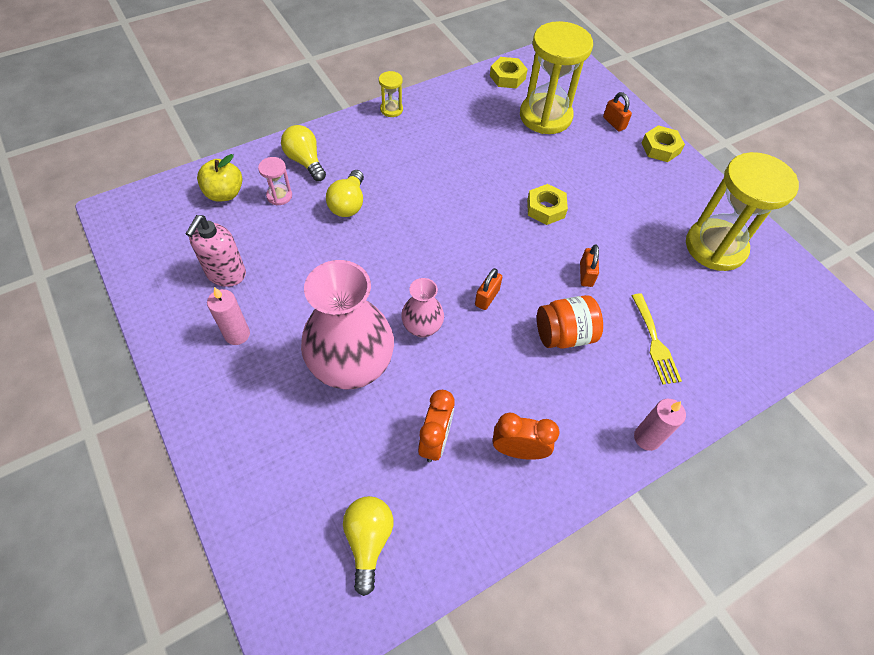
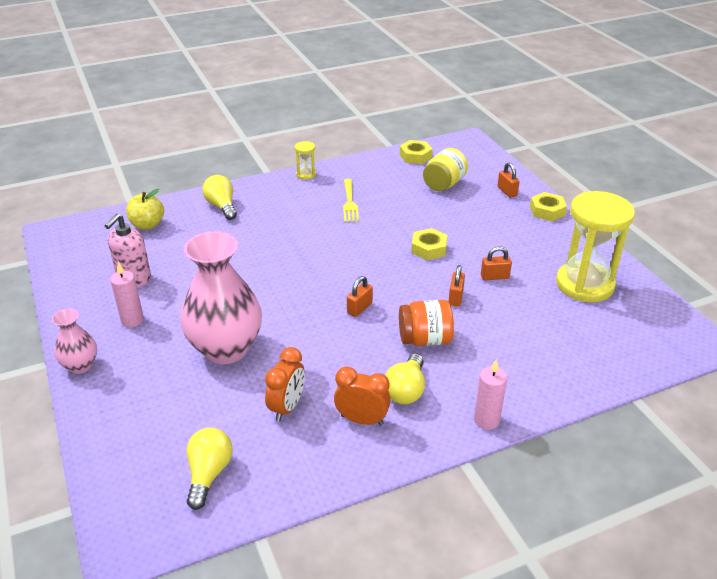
camera: 10 degrees right, 20 degrees down
pink hourglass [258,157,292,205] -> none
yellow light bulb [326,170,364,217] -> yellow light bulb moved to [385,354,425,404]
pink vase [401,278,444,338] -> pink vase moved to [52,308,97,374]
yellow hourglass [520,21,593,134] -> yellow jar [423,148,468,191]
yellow fork [632,294,682,385] -> yellow fork moved to [343,179,359,222]
none -> orange padlock [481,246,512,280]

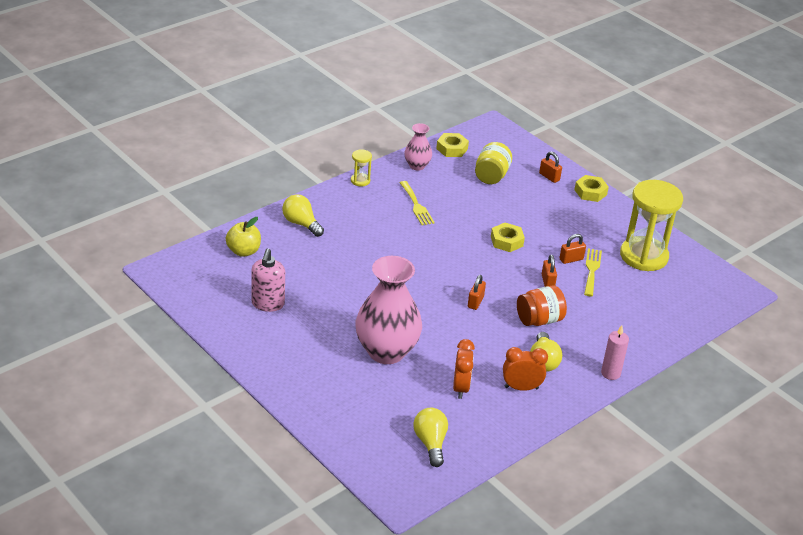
camera: 20 degrees left, 0 degrees up
pink vase [52,308,97,374] -> pink vase moved to [404,123,432,171]
pink candle [110,262,144,328] -> none
none -> yellow fork [584,248,602,296]

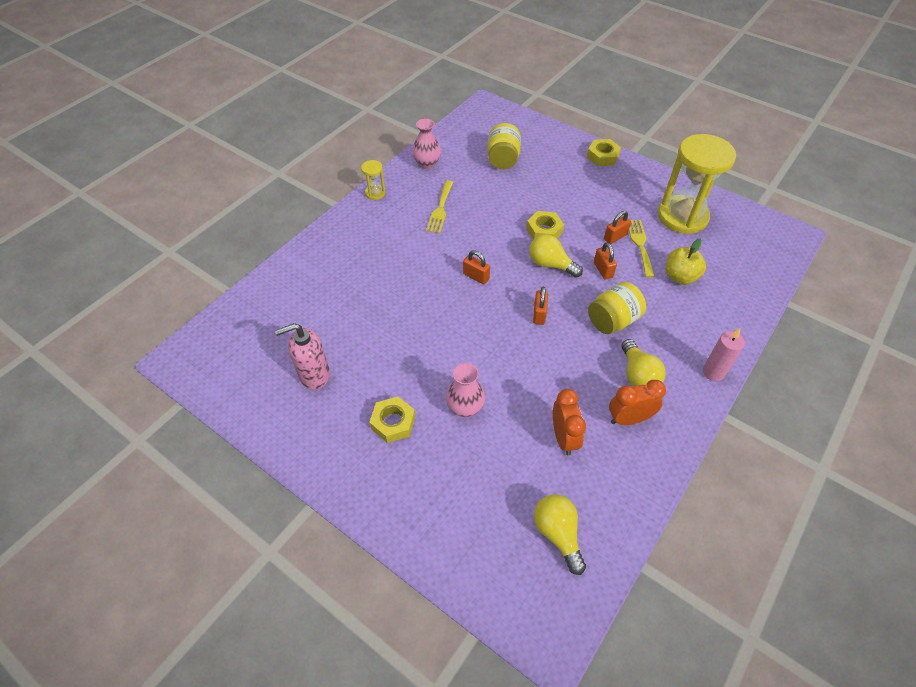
camera: 10 degrees left, 15 degrees up
yellow apple [226,217,261,257] -> yellow apple moved to [665,239,706,285]
pink soap dispenser [251,248,285,312] -> pink soap dispenser turned 75 degrees clockwise [275,323,330,390]
yellow light bulb [282,194,324,237] -> yellow light bulb moved to [529,234,583,278]
pink vase [355,256,422,364] -> pink vase [446,363,485,417], size x0.50
yellow fork [400,181,435,225] -> yellow fork turned 45 degrees clockwise [426,180,453,233]
yellow nut [436,133,469,157] -> yellow nut moved to [370,396,415,443]
orange jar [517,286,567,326] -> yellow jar [588,282,646,334]
orange padlock [539,151,562,183] -> orange padlock moved to [463,250,490,284]

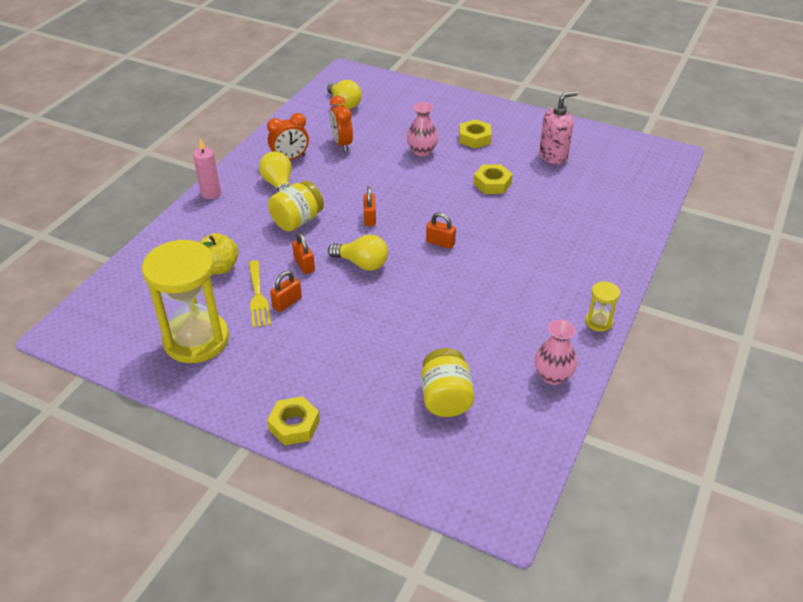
camera: 170 degrees right, 10 degrees down
yellow fork [426,180,453,233] -> none
yellow nut [526,211,564,240] -> yellow nut moved to [474,164,513,194]

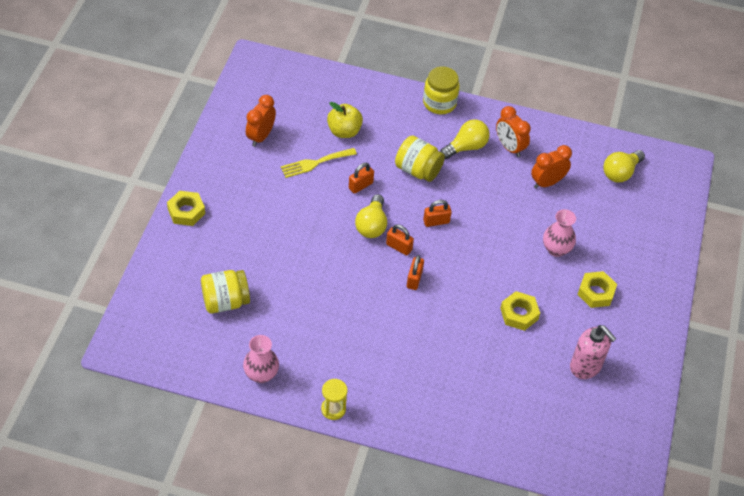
camera: 75 degrees right, 10 degrees up
yellow hourglass [142,240,229,363] -> orange clock [246,95,276,147]
pink candle [193,138,221,199] -> yellow jar [423,67,460,114]
orange padlock [270,271,302,312] -> orange padlock moved to [386,224,414,256]

